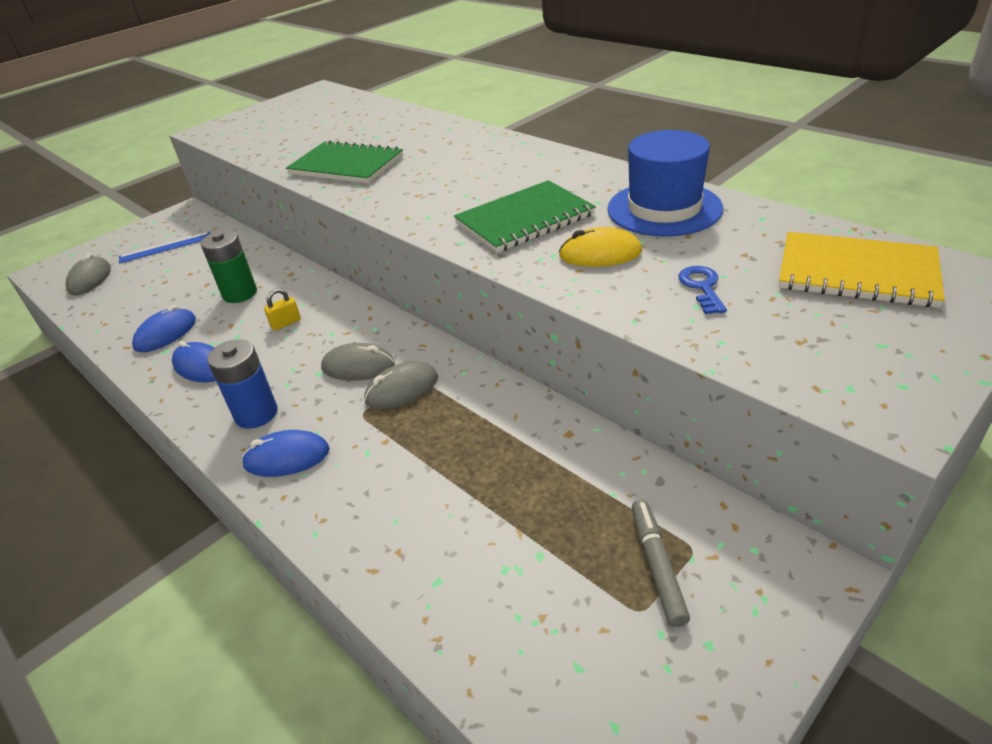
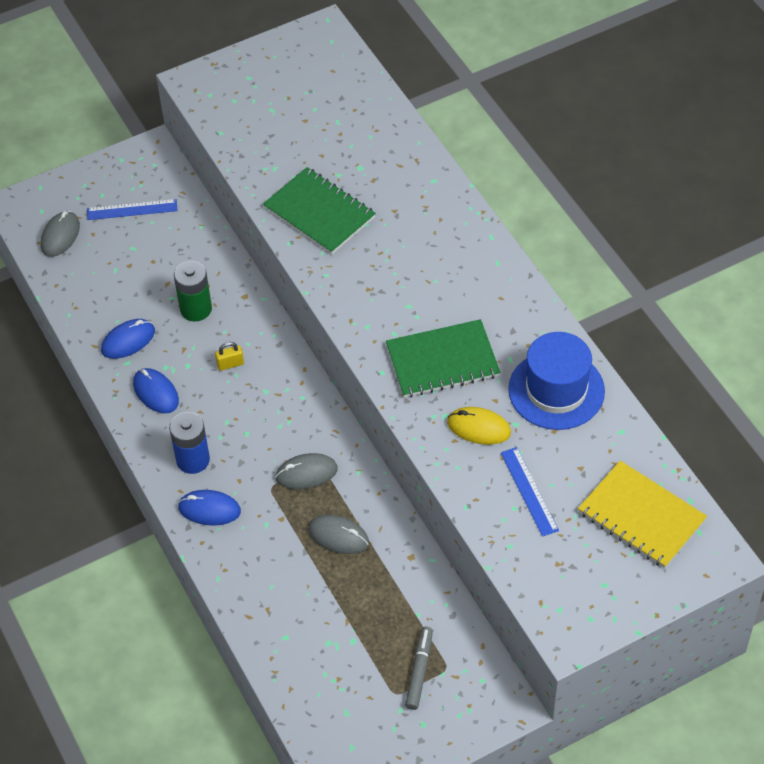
camera: 15 degrees right, 15 degrees up
grey mouse [321,343,395,381] -> grey mouse moved to [308,515,369,554]
blue key [679,266,727,315] -> blue ruler [501,447,559,537]

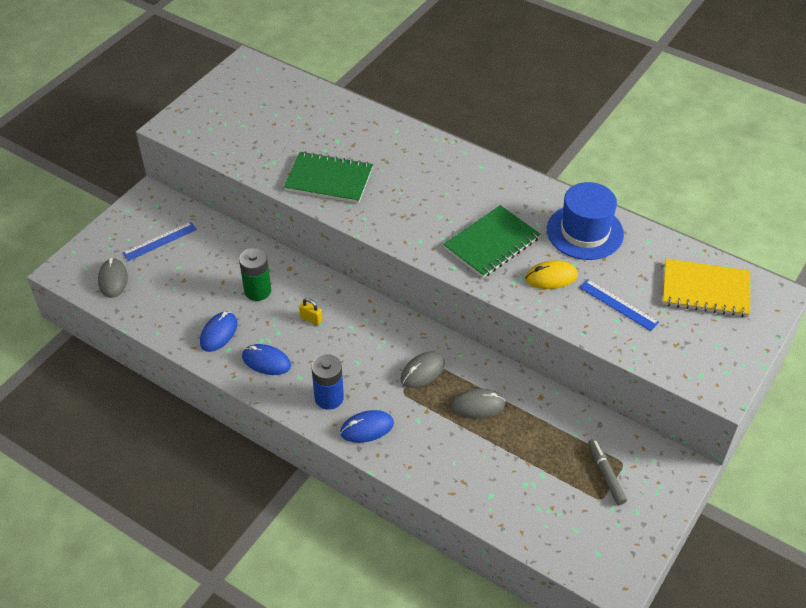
camera: 30 degrees left, 5 degrees down
yellow padlock [215,342,244,371] -> yellow padlock turned 75 degrees clockwise [299,298,322,325]

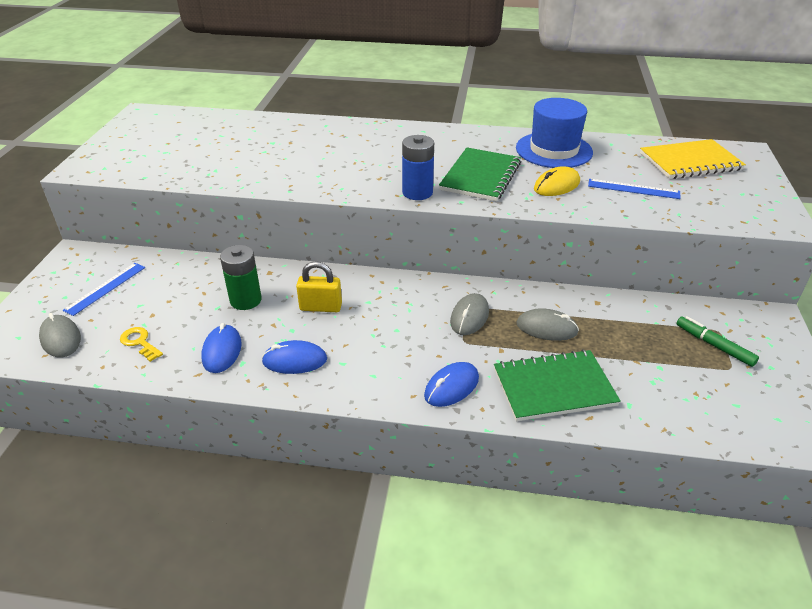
camera: 25 degrees left, 10 degrees down
green notebook [284,151,373,203] -> green notebook moved to [494,349,621,421]
yellow padlock [299,298,322,325] -> yellow padlock [296,261,342,312], size x1.61
blue battery [311,354,344,410] -> blue battery moved to [402,135,434,200]
grey mouse [451,389,506,418] -> grey mouse turned 45 degrees clockwise [516,308,579,341]
grey marker [588,439,627,505] -> green marker [677,316,759,367]
none -> yellow key [120,327,163,362]

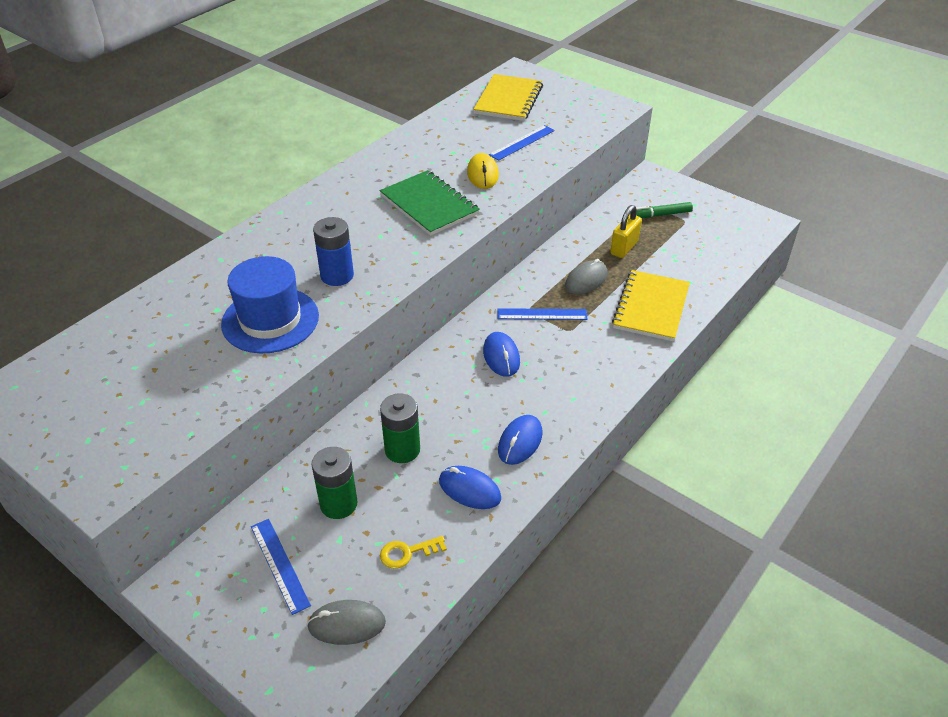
camera: 60 degrees left, 5 degrees up
yellow padlock [296,261,342,312] -> yellow padlock moved to [610,205,642,258]
blue battery [402,135,434,200] -> blue battery moved to [313,217,354,286]
blue mouse [424,362,479,407] -> blue mouse moved to [483,332,520,377]
grey mouse [450,293,489,335] -> blue ruler [497,308,588,320]
green notebook [494,349,621,421] -> yellow notebook [612,270,690,342]
blue hat [516,98,593,168] -> blue hat moved to [221,256,319,354]
none -> green battery [311,447,357,519]

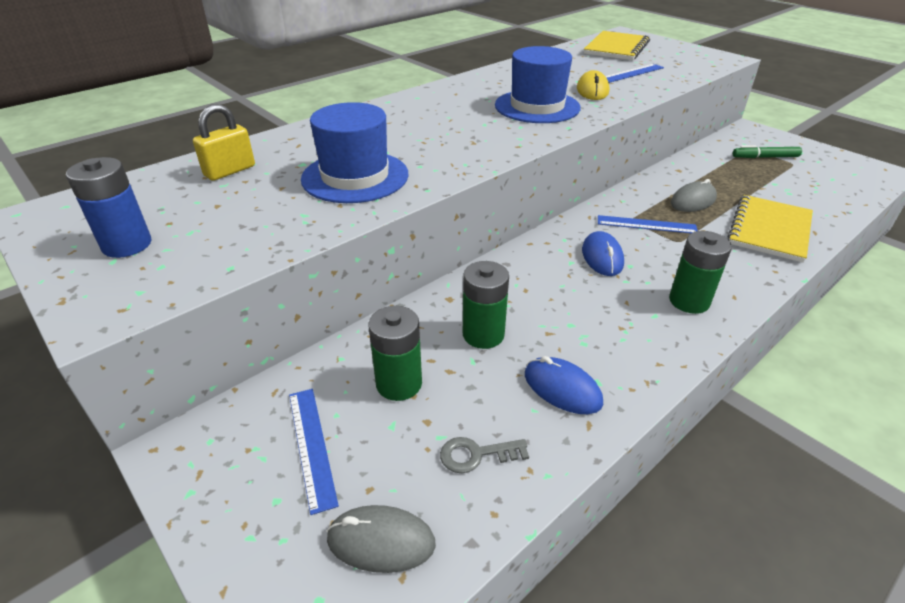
camera: 10 degrees right, 5 degrees down
blue battery [313,217,354,286] -> blue battery moved to [66,157,152,258]
green notebook [380,170,480,236] -> blue hat [495,46,581,123]
yellow key [380,536,447,569] -> grey key [440,437,529,473]
blue mouse [498,415,542,465] -> none
yellow padlock [610,205,642,258] -> yellow padlock moved to [193,104,255,181]
none -> green battery [669,231,732,314]

